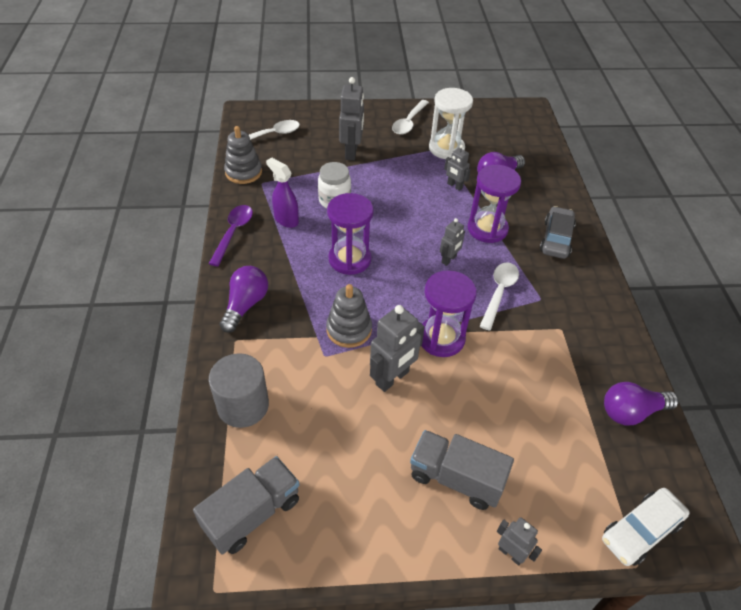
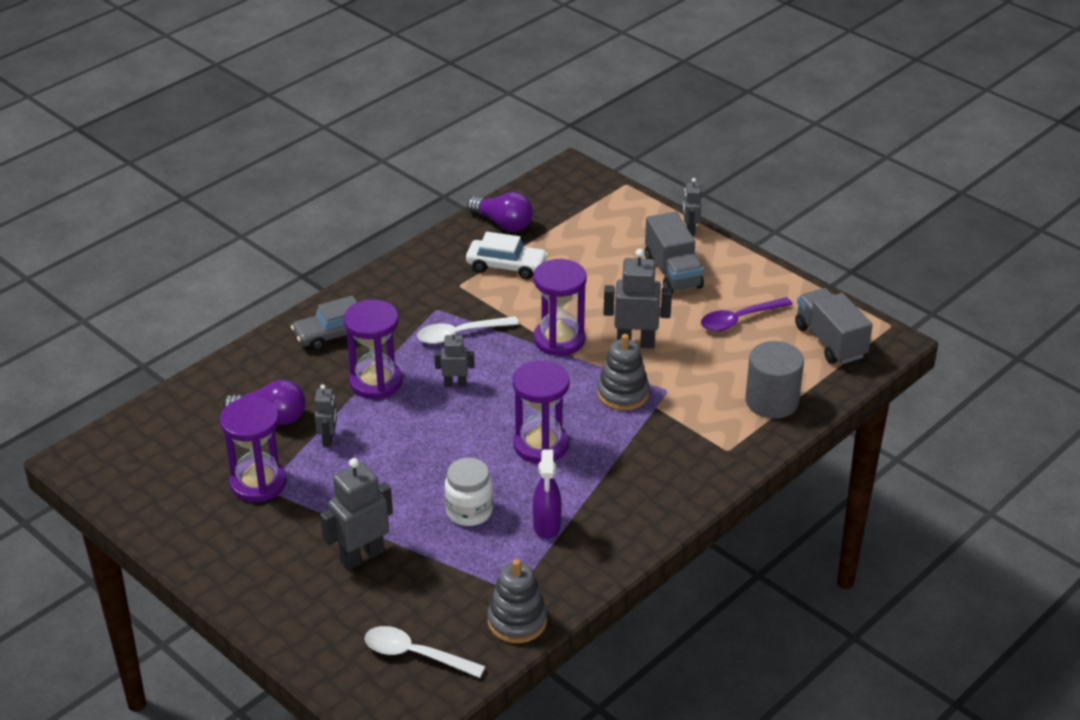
camera: 130 degrees left, 10 degrees down
grey truck [193,456,300,555] -> grey truck turned 60 degrees clockwise [795,288,873,364]
purple spoon [209,205,253,266] -> purple spoon moved to [701,297,793,331]
purple light bulb [220,266,268,333] -> none
white spoon [392,100,429,135] -> none
white hourglass [429,88,473,159] -> purple hourglass [220,397,287,502]
white car [602,488,690,566] -> white car moved to [466,232,548,279]

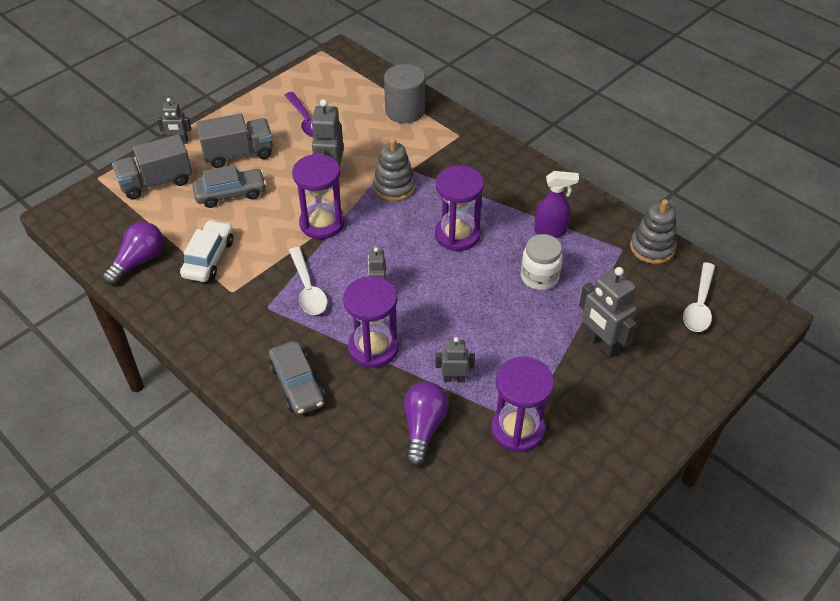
camera: 90 degrees left, 10 degrees up
grey truck [795,288,873,364] -> grey truck moved to [112,134,192,200]
none -> grey car [192,165,266,208]

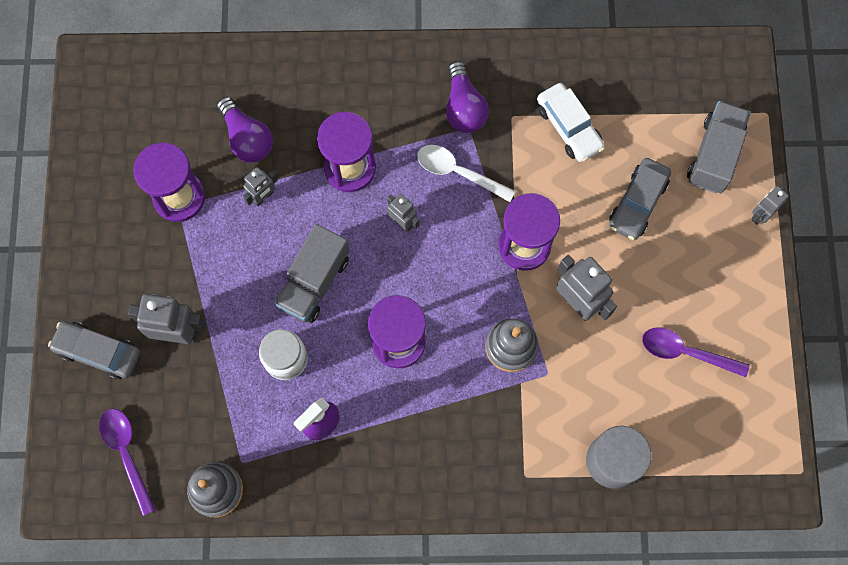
camera: 135 degrees right, 25 degrees up
purple light bulb [102,222,164,285] -> purple light bulb moved to [446,61,489,133]
grey truck [196,113,273,168] -> grey truck moved to [274,224,349,323]
grey car [269,341,325,415] -> grey car moved to [48,321,140,379]
white spoon [683,262,715,332] -> purple spoon [99,409,156,516]

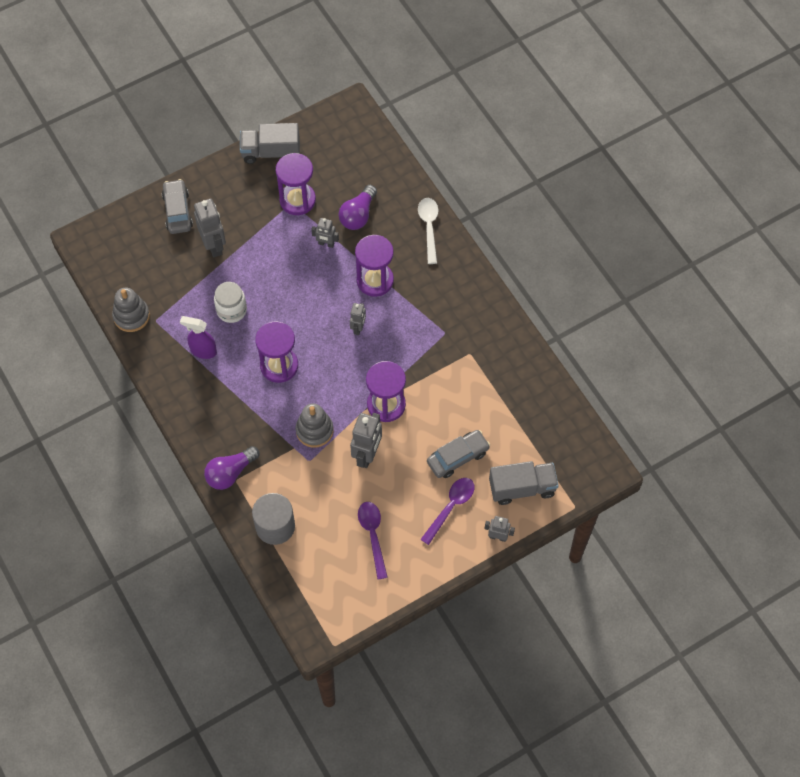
camera: 60 degrees right, 10 degrees down
purple spoon [99,409,156,516] -> purple spoon moved to [420,478,475,545]
grey truck [274,224,349,323] -> grey truck moved to [240,123,300,164]
white spoon [417,145,516,202] -> white spoon moved to [418,198,438,264]
purple light bulb [446,61,489,133] -> purple light bulb moved to [204,446,259,490]
white car [537,83,605,162] -> none
grey car [609,158,671,240] -> grey car turned 150 degrees clockwise [427,430,490,478]

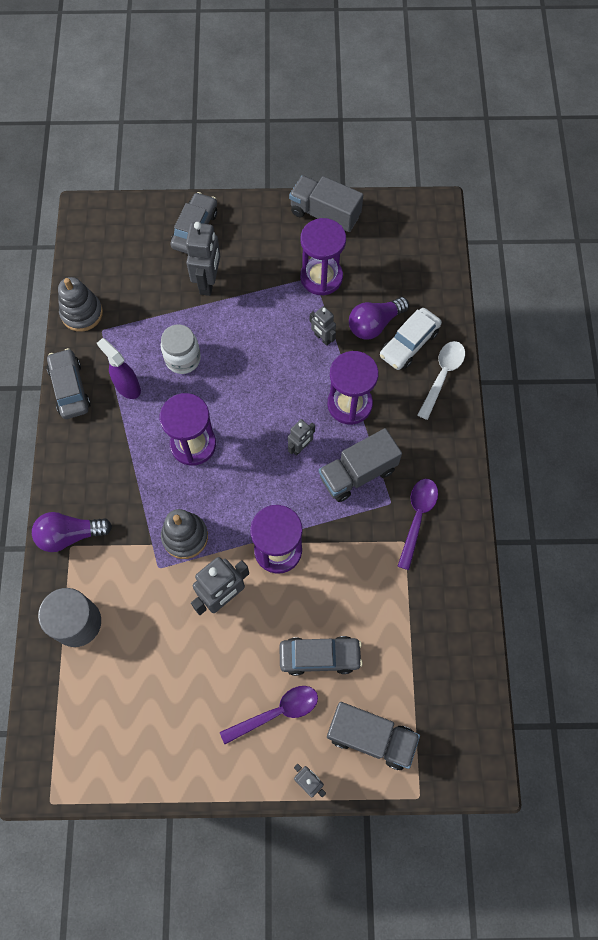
camera: 30 degrees right, 5 degrees up
purple spoon [358,502,388,579] -> purple spoon moved to [397,479,438,570]
none -> grey car [47,348,90,419]
none -> grey truck [319,428,402,502]
none -> white car [380,308,442,370]

